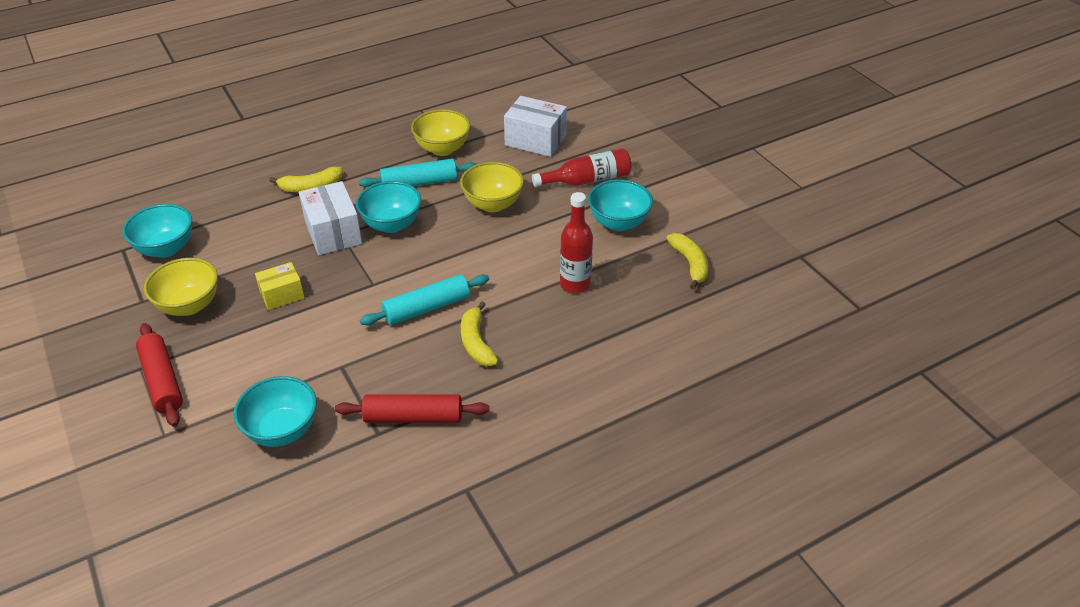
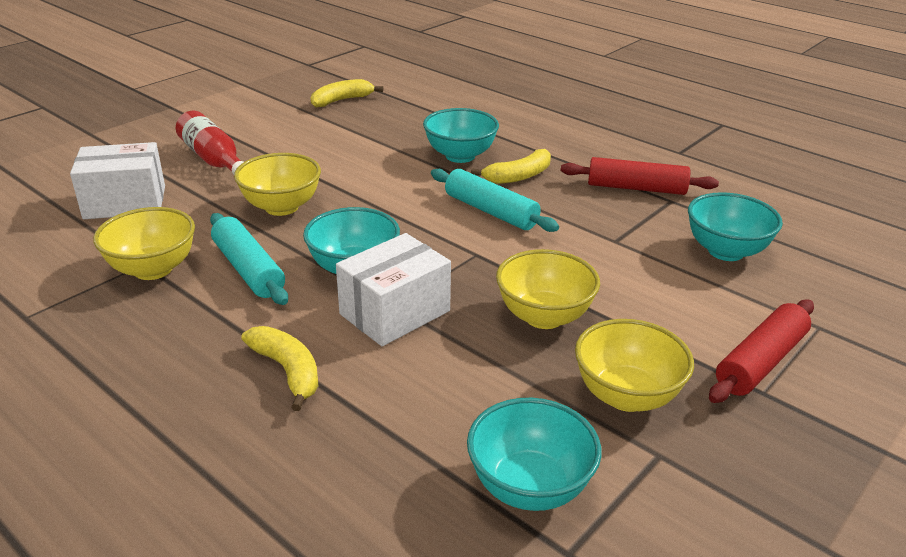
camera: 110 degrees left, 10 degrees down
yellow box [255,262,305,310] -> yellow bowl [496,249,600,329]
red rolling pin [335,394,490,423] -> red rolling pin turned 60 degrees counterclockwise [561,157,719,195]
white box [504,96,567,157] -> white box turned 75 degrees clockwise [70,142,165,219]
red bottle [560,192,593,293] -> none
turquoise bowl [588,179,653,231] -> turquoise bowl moved to [423,108,499,163]

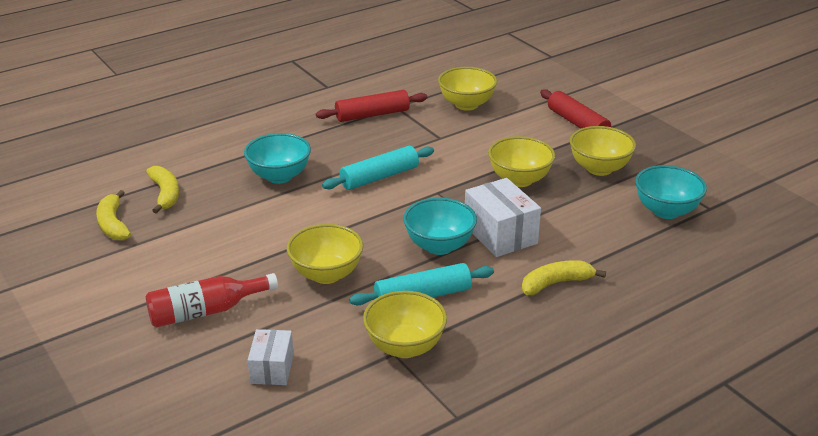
camera: 75 degrees left, 0 degrees up
white box [70,142,165,219] -> white box [248,329,294,385], size x0.62
yellow banana [471,149,551,184] -> yellow banana moved to [146,166,179,214]
red rolling pin [561,157,719,195] -> red rolling pin turned 45 degrees clockwise [316,90,427,122]
turquoise bowl [688,192,783,261] -> yellow bowl [438,67,497,111]

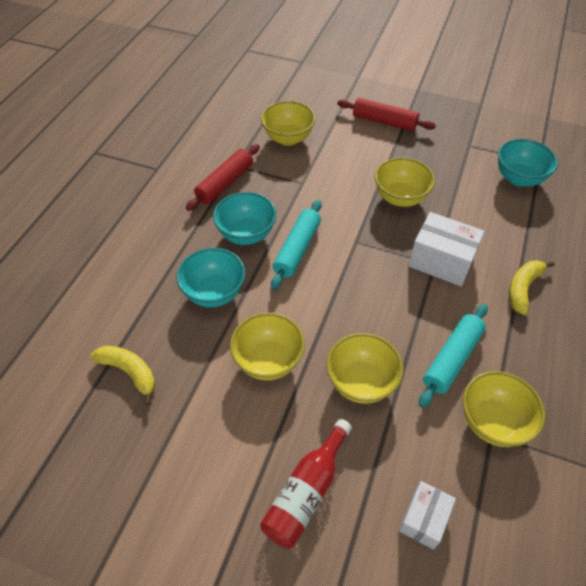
camera: 35 degrees left, 20 degrees up
yellow banana [96,190,131,240] -> none
white box [248,329,294,385] -> white box turned 60 degrees clockwise [399,481,456,549]
turquoise bowl [403,198,477,255] -> turquoise bowl moved to [213,192,276,245]
yellow bowl [570,126,636,176] -> yellow bowl moved to [230,313,305,380]

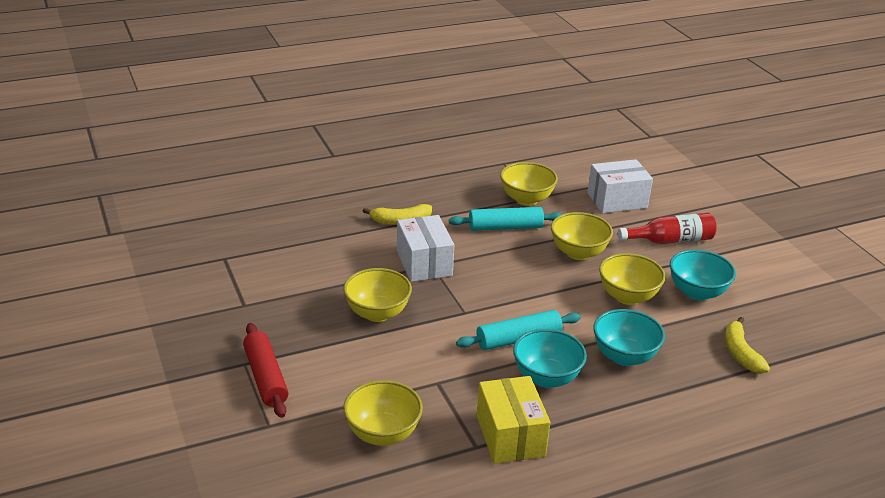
camera: 135 degrees left, 20 degrees down
red rolling pin [186,144,260,211] -> yellow box [477,376,550,464]
white box [399,481,456,549] -> white box [587,159,653,213], size x1.62
turquoise bowl [498,139,558,187] -> turquoise bowl moved to [670,249,736,301]

